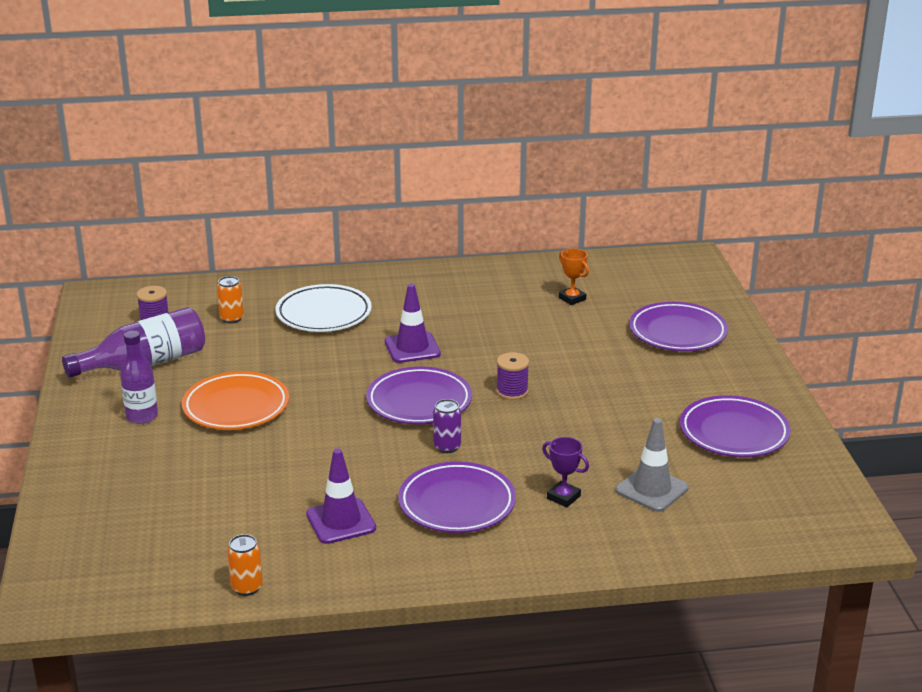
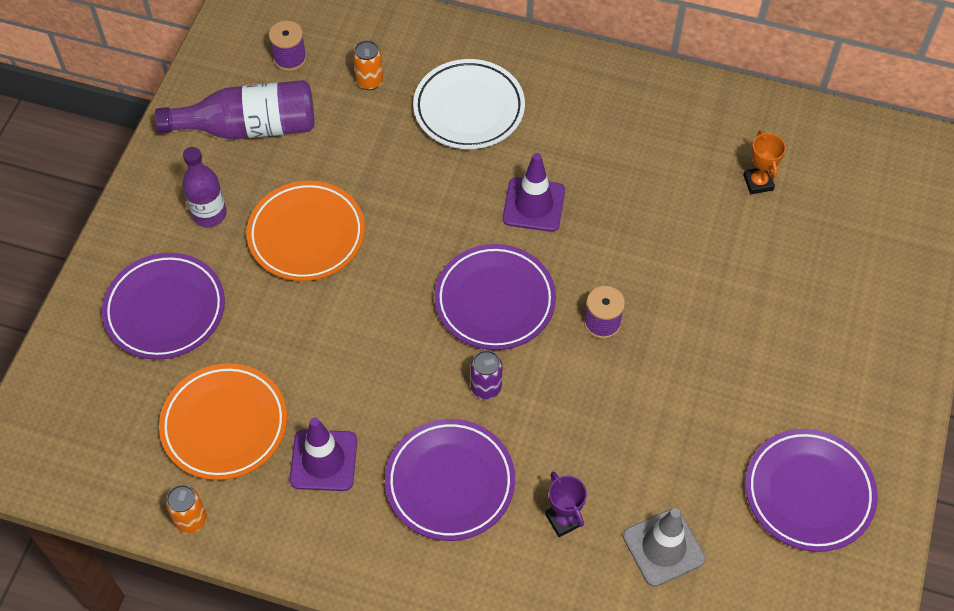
camera: 25 degrees right, 30 degrees up
purple plate [629,302,728,351] -> purple plate moved to [102,253,225,360]
none -> orange plate [159,363,287,480]

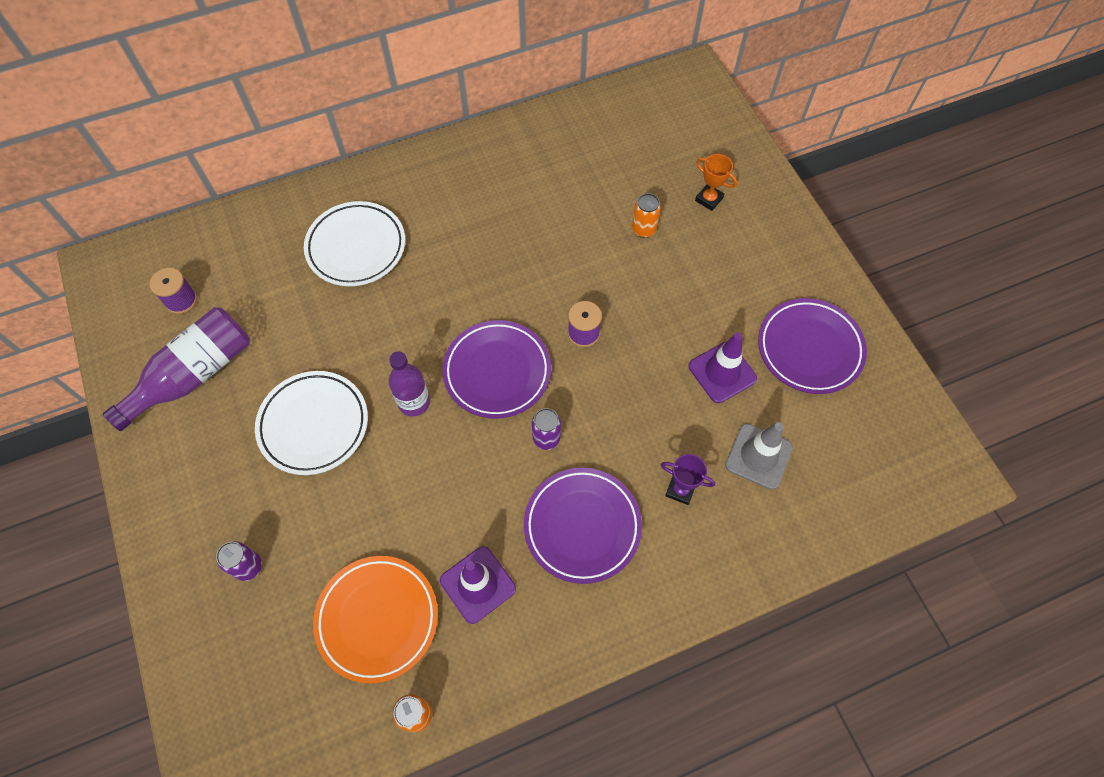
camera: 40 degrees left, 5 degrees up
purple plate [102,253,225,360] -> purple can [216,541,262,581]
purple bottle [182,147,227,227] -> purple bottle moved to [389,351,430,416]
orange plate [246,181,365,281] -> white plate [255,371,368,475]
orange can [353,40,383,90] -> orange can moved to [632,193,661,238]
purple traffic cone [503,153,565,232] -> purple traffic cone moved to [688,332,757,403]
orange trophy [743,130,786,194] -> orange trophy moved to [695,154,737,211]

